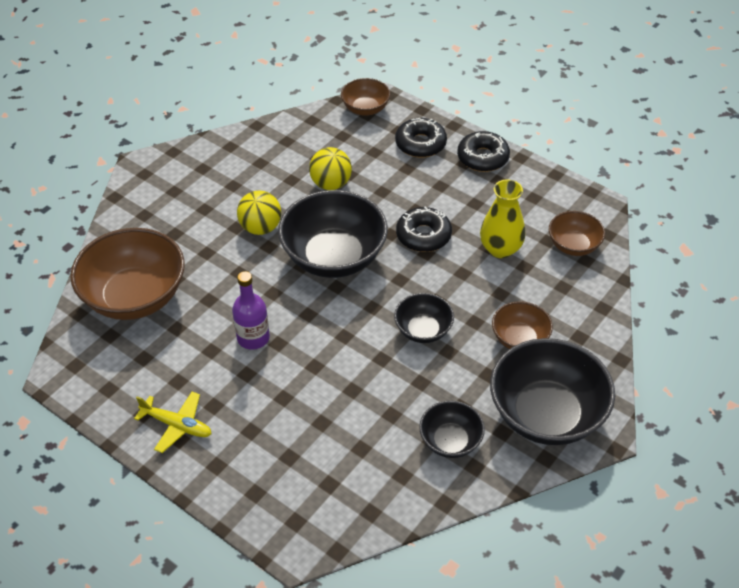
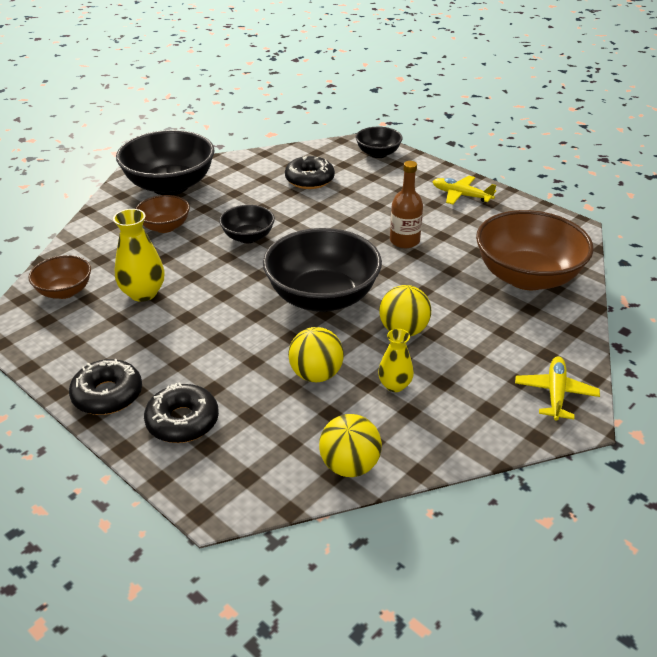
camera: 175 degrees left, 10 degrees down
purple bottle [232,271,270,350] -> brown bottle [390,161,423,248]
brown bowl [341,78,390,116] -> none
black donut [396,207,452,252] -> black donut moved to [285,156,335,189]
black bowl [419,401,485,458] -> black bowl moved to [356,127,402,158]
none -> yellow ball [319,414,382,477]
none -> yellow vase [378,329,414,392]
none -> yellow plane [515,357,600,421]

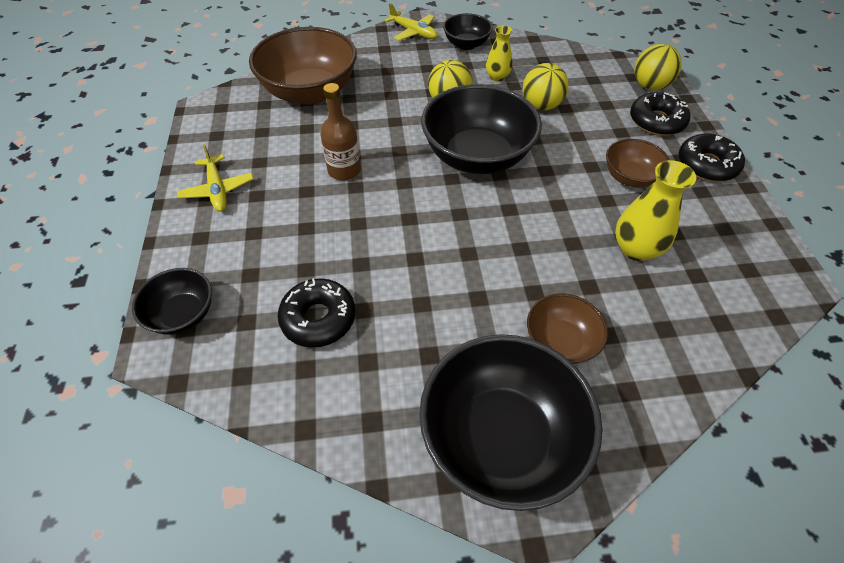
camera: 140 degrees left, 15 degrees up
brown bowl [29,255,91,299] -> brown bowl moved to [606,139,670,188]
black bowl [219,205,275,243] -> black bowl moved to [443,13,493,50]
yellow ball [319,414,382,477] -> yellow ball moved to [634,44,682,90]
yellow plane [515,357,600,421] -> yellow plane turned 105 degrees counterclockwise [384,3,438,41]

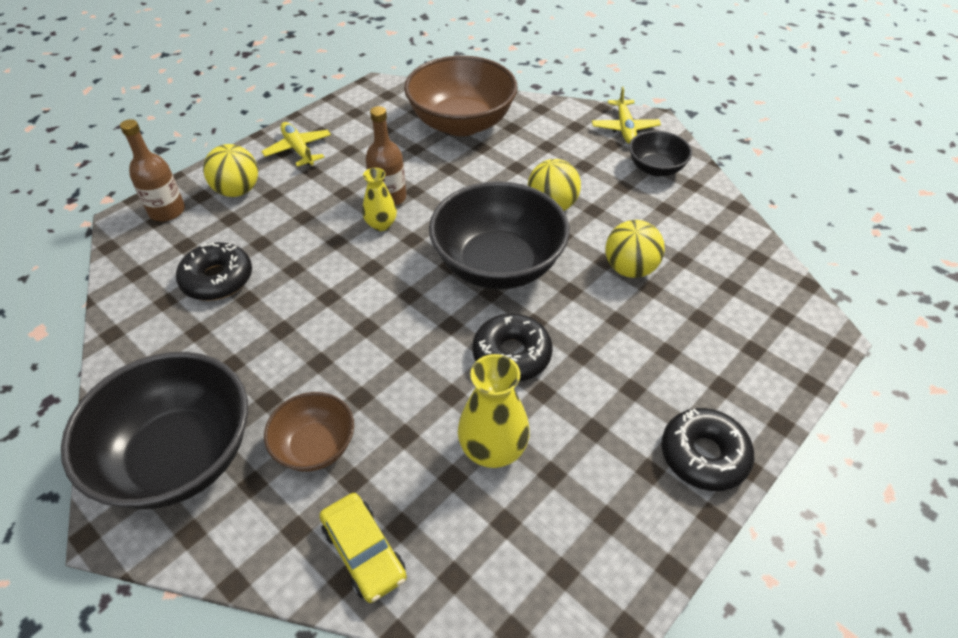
camera: 50 degrees right, 5 degrees down
black bowl [132,268,212,335] -> brown bottle [120,119,185,221]
yellow plane [177,144,253,212] -> yellow plane turned 120 degrees clockwise [261,122,331,167]
yellow vase [486,26,513,81] -> yellow vase moved to [362,168,397,231]
brown bowl [606,139,670,188] -> none
black donut [630,92,690,136] -> black donut moved to [472,314,553,381]
yellow ball [634,44,682,90] -> yellow ball moved to [203,144,258,197]
none -> yellow car [319,493,407,603]

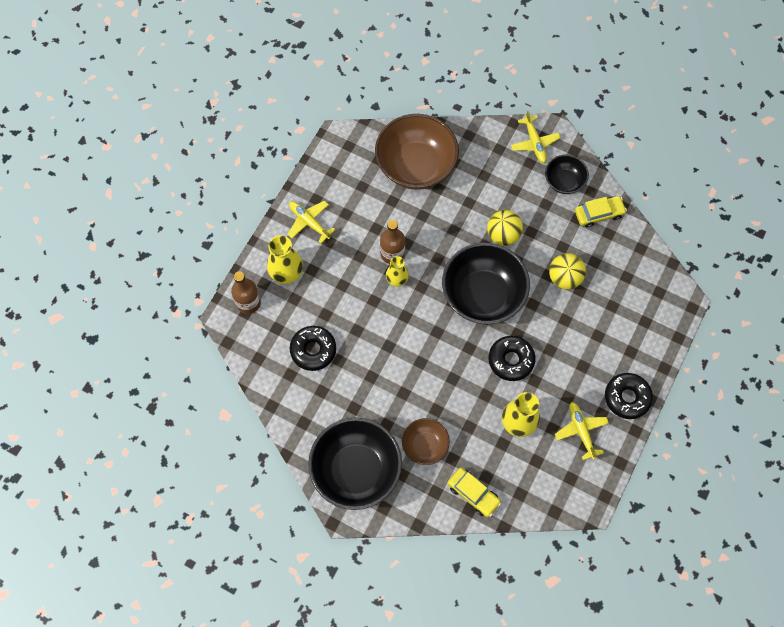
camera: 15 degrees left, 20 degrees up
yellow ball [203,144,258,197] -> yellow vase [267,235,303,284]
none -> yellow plane [555,402,609,460]
none -> yellow car [575,196,627,228]

